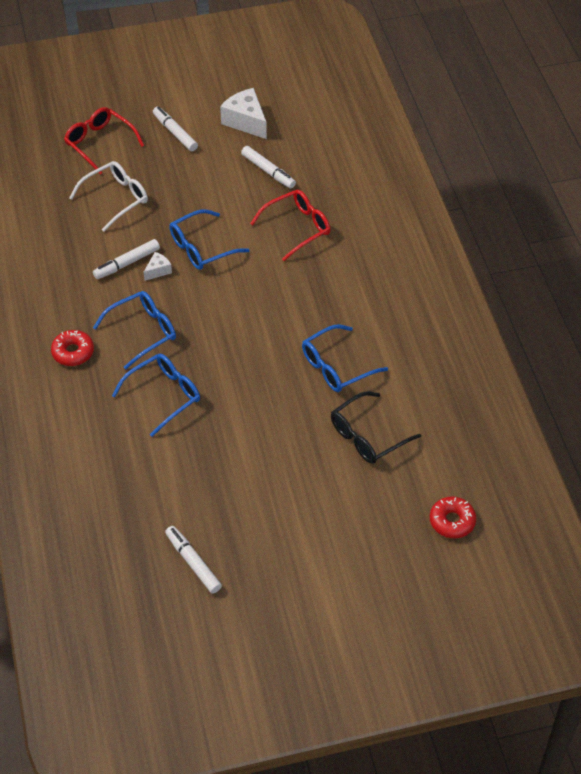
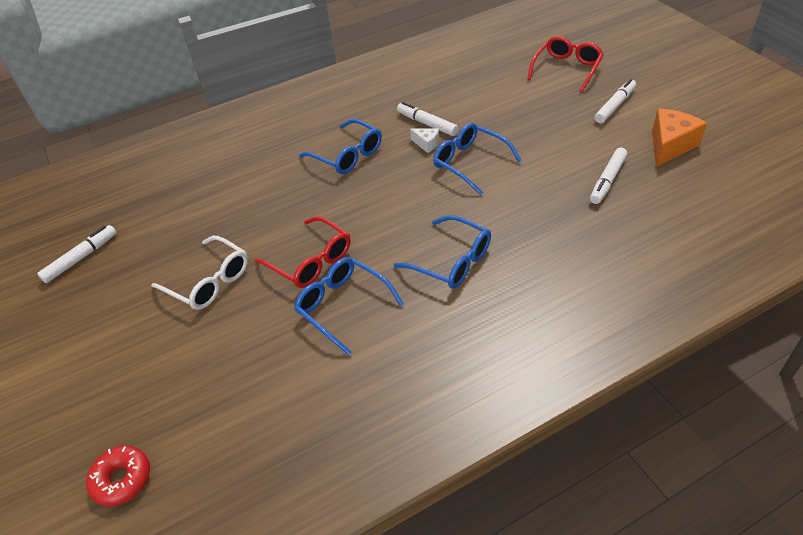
camera: 80 degrees right, 5 degrees down
red donut [51,330,94,366] -> none
white glasses [69,161,148,232] -> white glasses moved to [151,236,248,310]
blue glasses [112,354,200,437] -> blue glasses moved to [394,216,491,289]
white cheese [220,88,267,139] -> orange cheese [652,109,707,167]
red glasses [250,190,330,261] -> red glasses moved to [255,216,350,288]
black glasses [331,391,421,464] -> none

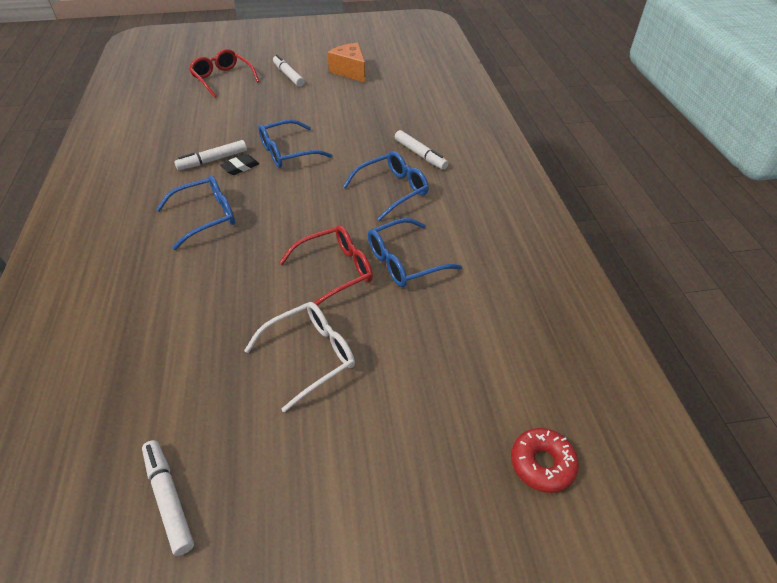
camera: 75 degrees left, 0 degrees up
white cheese [410,128,439,153] -> black eraser [220,154,259,175]
white marker [590,148,627,204] -> white marker moved to [395,130,448,170]

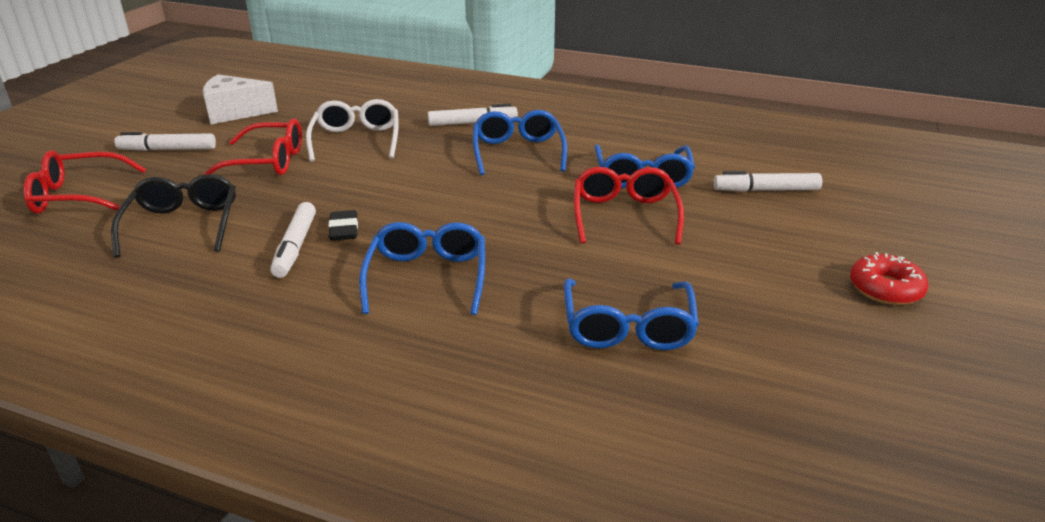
camera: 60 degrees left, 15 degrees down
white marker [142,440,194,556] -> white marker moved to [713,171,822,192]
white glasses [244,302,355,413] -> white glasses moved to [306,99,399,162]
blue glasses [258,119,332,168] -> blue glasses moved to [564,279,699,350]
orange cheese [327,43,366,83] -> white cheese [203,74,278,124]
red donut [511,428,579,493] -> red donut moved to [850,252,928,305]
none -> black glasses [111,174,236,258]
none -> red glasses [202,119,302,175]

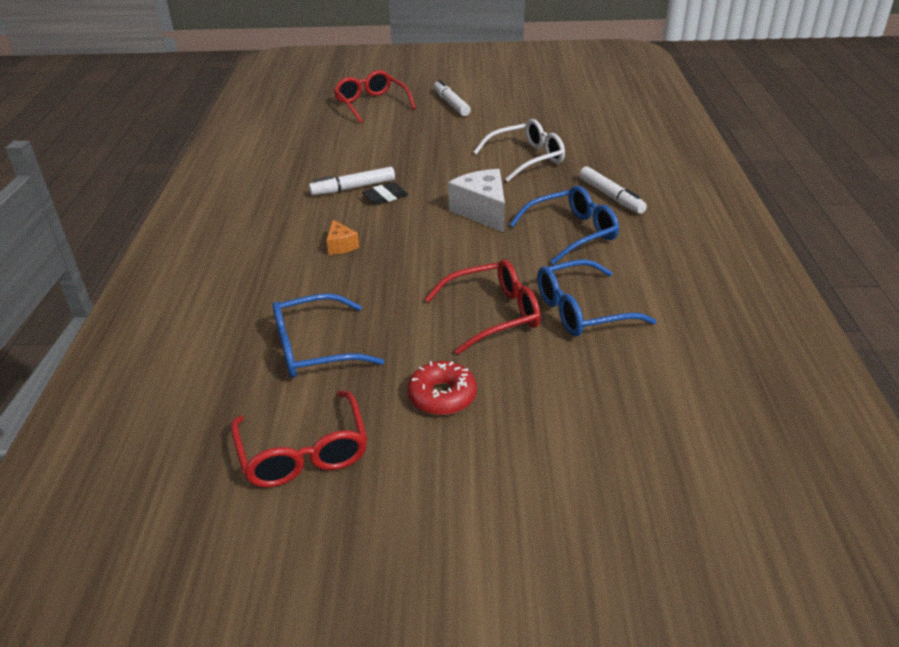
camera: 70 degrees right, 5 degrees up
black glasses [111,174,236,258] -> none
red glasses [202,119,302,175] -> red glasses moved to [231,391,367,487]
white cheese [203,74,278,124] -> white cheese moved to [448,169,505,232]
blue glasses [359,222,485,315] -> orange cheese [326,220,359,255]
white marker [713,171,822,192] -> none
red donut [850,252,928,305] -> red donut moved to [407,361,477,415]

